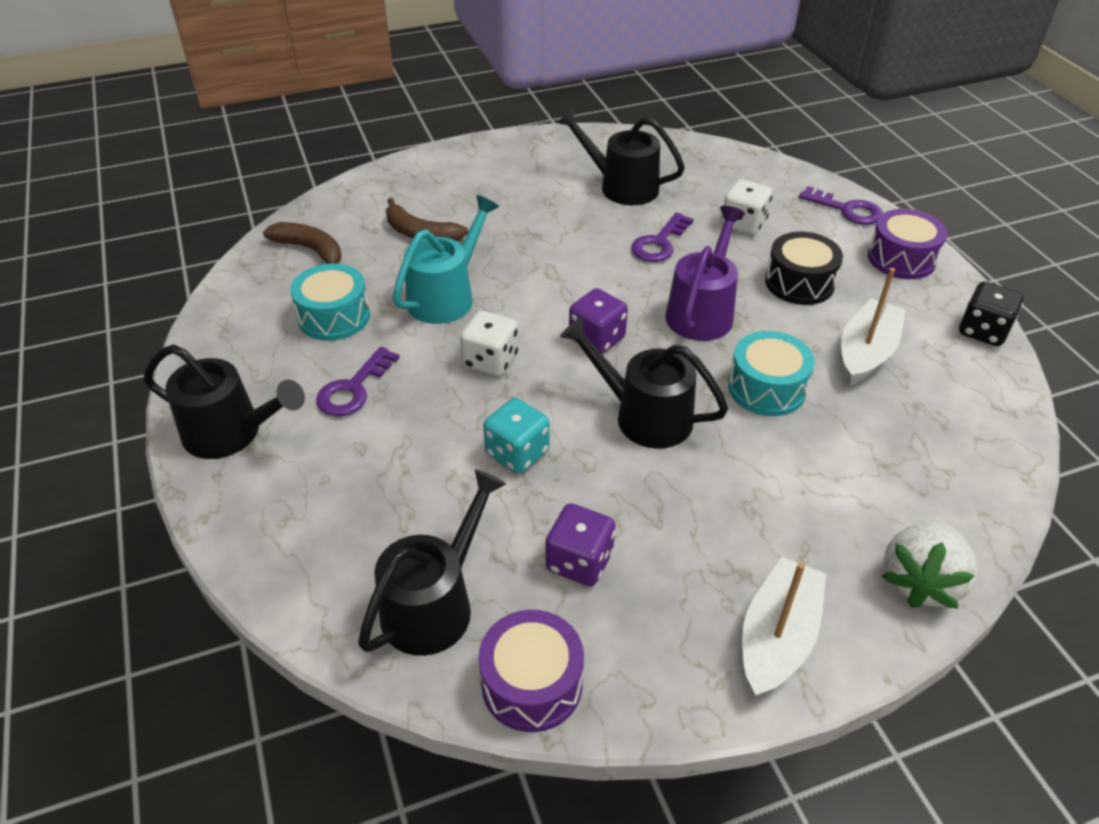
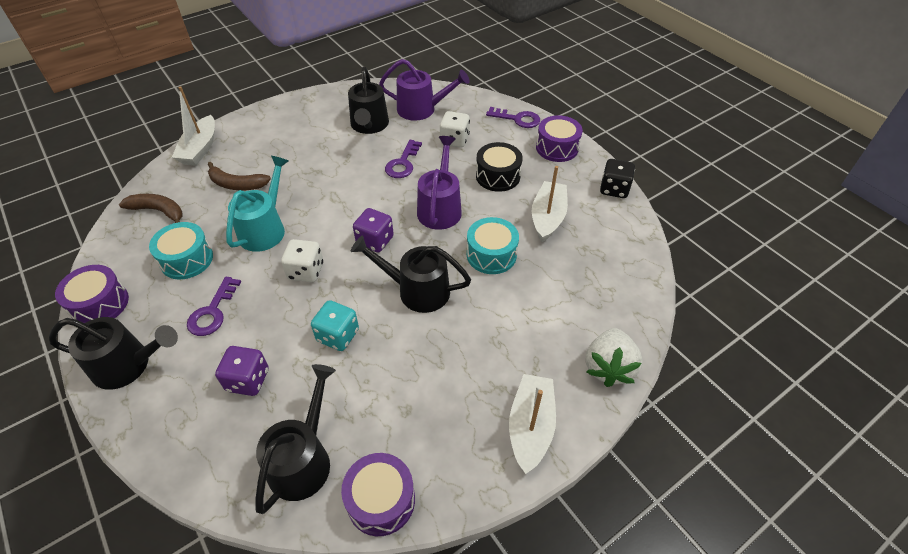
camera: 15 degrees left, 5 degrees up
purple dice [546,503,616,586] -> purple dice moved to [215,346,269,396]
black watering can [557,107,685,205] -> black watering can turned 105 degrees counterclockwise [348,67,389,134]
none -> purple drum [55,265,129,323]
none -> white boat [172,86,215,166]
none -> purple watering can [379,59,469,121]

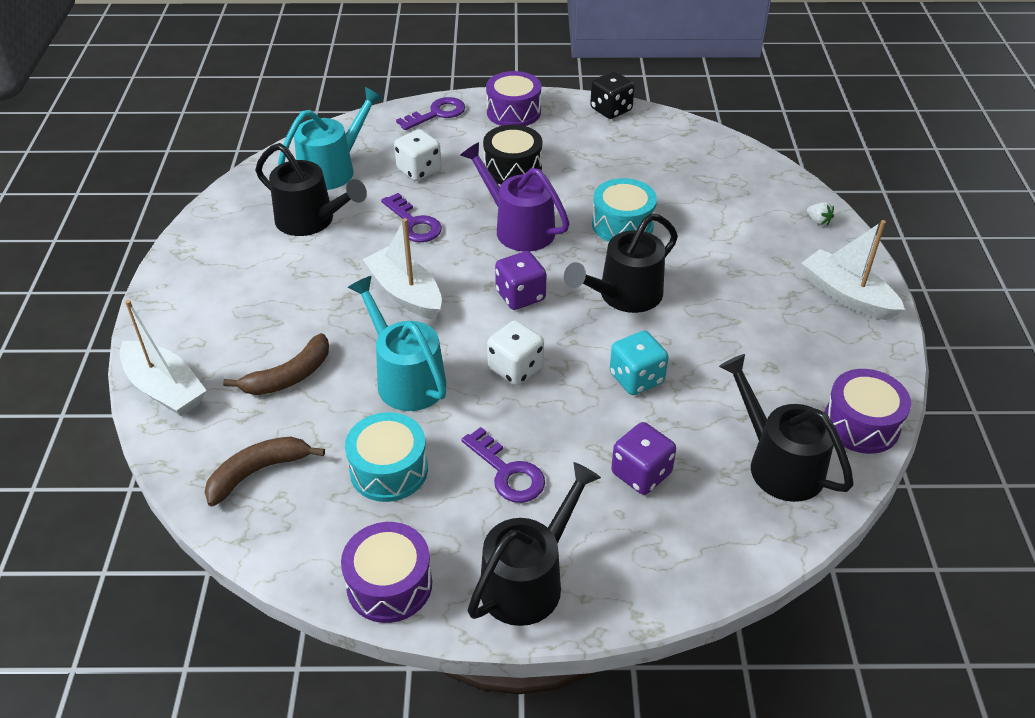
camera: 55 degrees left, 5 degrees down
purple watering can [379,59,469,121] -> turquoise watering can [278,87,383,190]
white boat [532,166,568,242] -> white boat moved to [363,218,442,320]
white strawberry [585,328,643,387] -> white strawberry [807,202,834,225], size x0.42

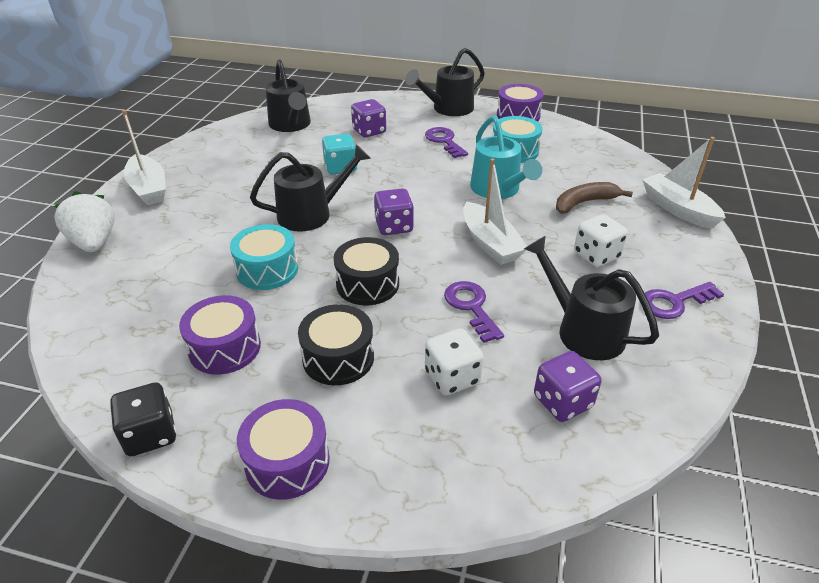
camera: 165 degrees left, 5 degrees down
brown banana [204,437,325,506] -> none
turquoise watering can [278,87,383,190] -> purple dice [534,351,602,422]
purple key [396,97,465,130] -> purple key moved to [645,282,724,319]
purple watering can [460,142,570,252] -> black drum [334,237,399,305]
white dice [487,320,544,386] -> white dice moved to [574,214,628,267]
white strawberry [807,202,834,225] -> white strawberry [54,191,115,252], size x2.40
purple drum [824,369,911,454] -> purple drum moved to [179,295,261,375]

